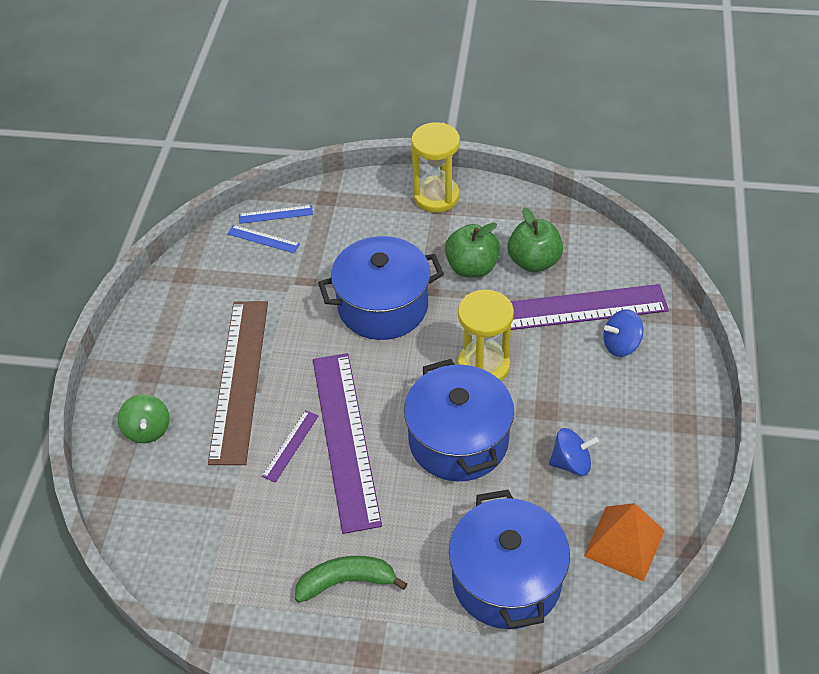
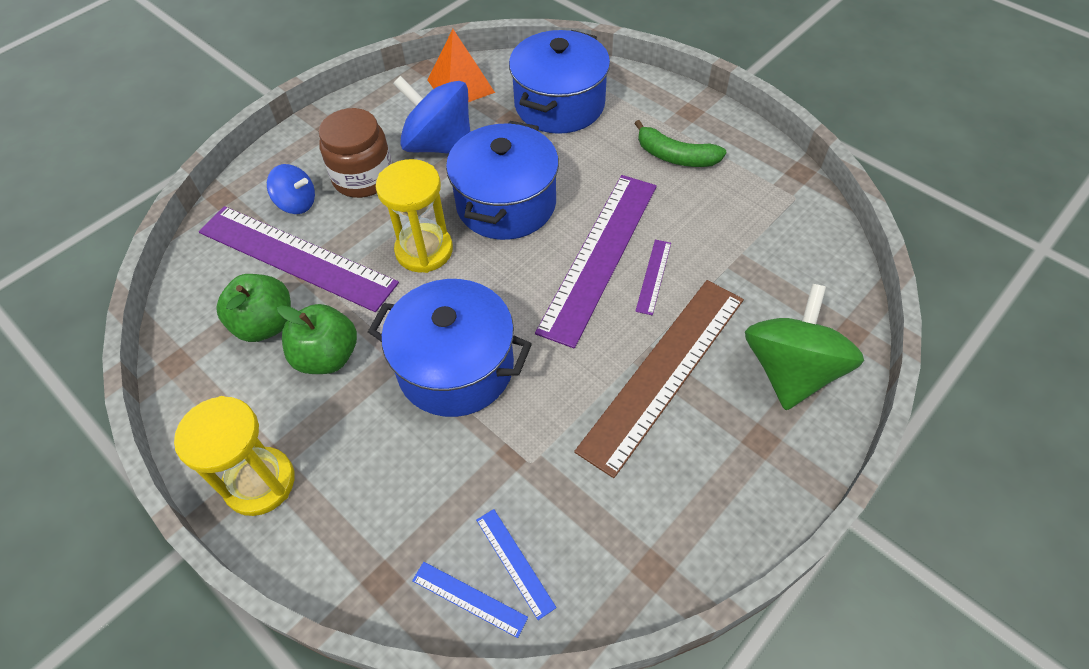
camera: 145 degrees left, 5 degrees up
green spinning top [118,394,170,443] -> green spinning top [745,284,864,410], size x1.84
purple ruler [262,410,319,483] -> purple ruler turned 45 degrees counterclockwise [635,240,671,315]
blue spinning top [549,428,599,476] -> blue spinning top [393,76,470,154], size x1.84
none -> brown jar [319,108,392,198]

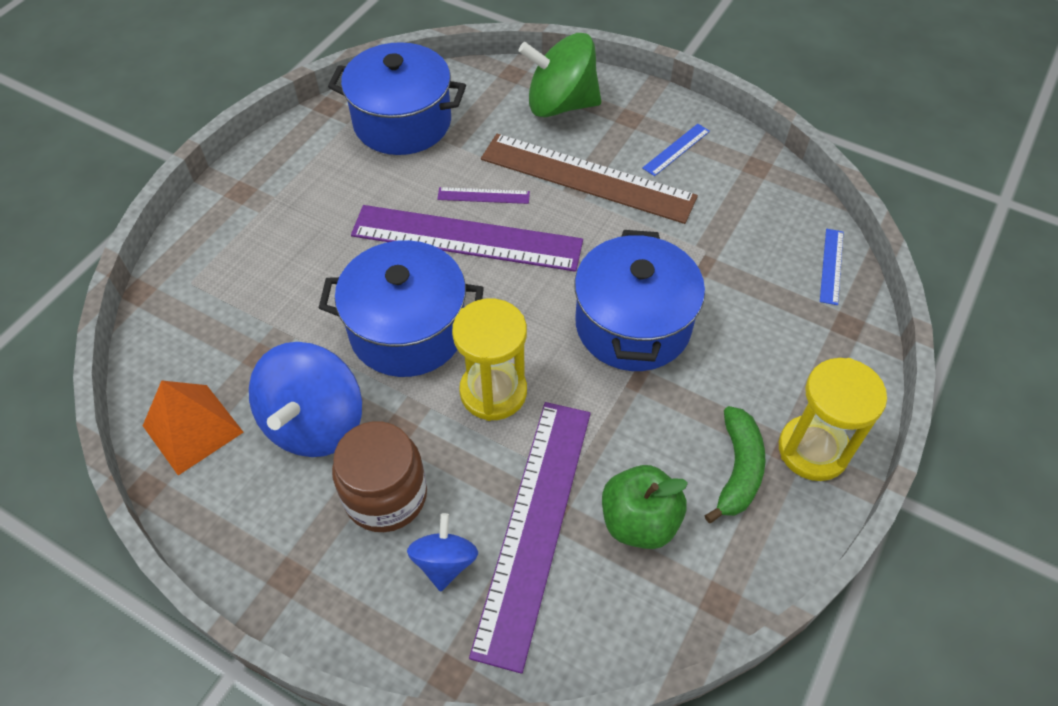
camera: 105 degrees left, 0 degrees up
green apple [277,304,357,374] -> none
blue ruler [476,509,556,620] -> blue ruler moved to [642,124,710,176]
blue pot [509,30,610,134] -> blue pot moved to [328,42,466,155]
green banana [634,120,726,167] -> green banana moved to [705,406,765,523]

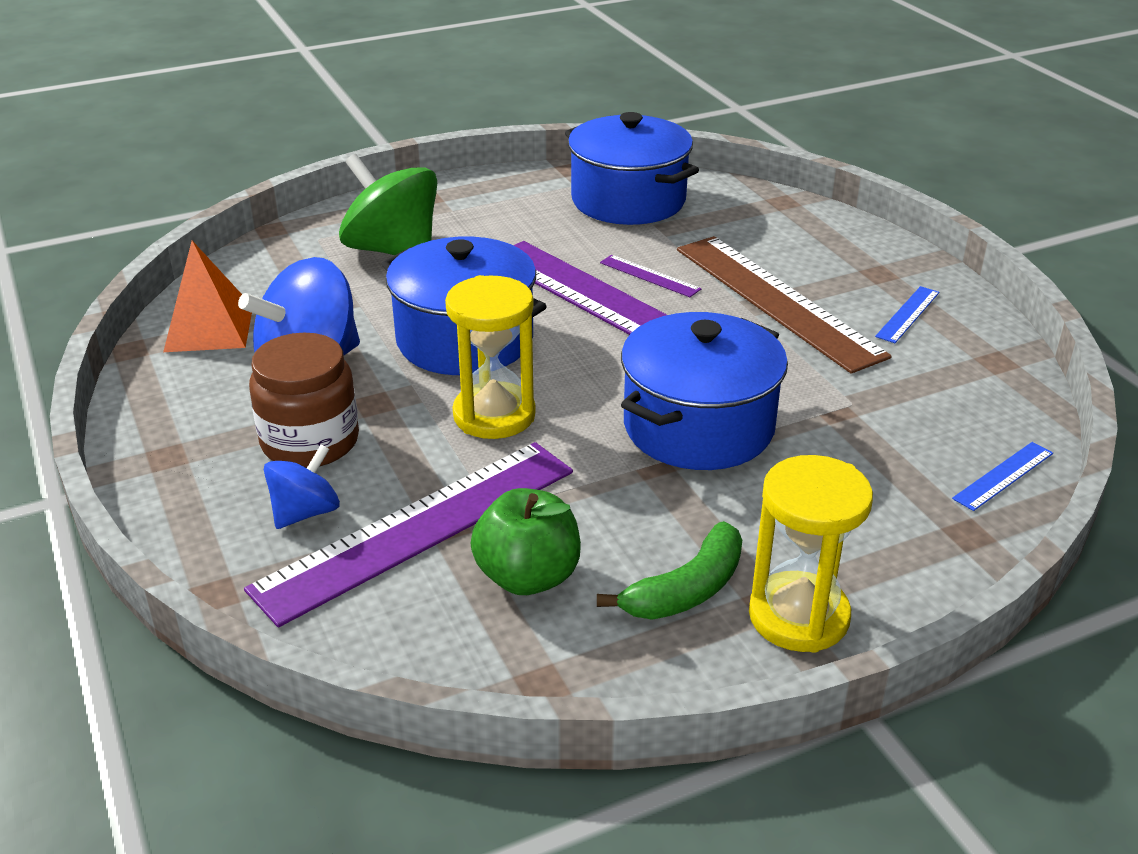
camera: 35 degrees right, 20 degrees down
green spinning top [518,33,601,118] -> green spinning top moved to [339,154,437,255]
blue ruler [642,124,710,176] -> blue ruler turned 45 degrees counterclockwise [875,286,939,343]

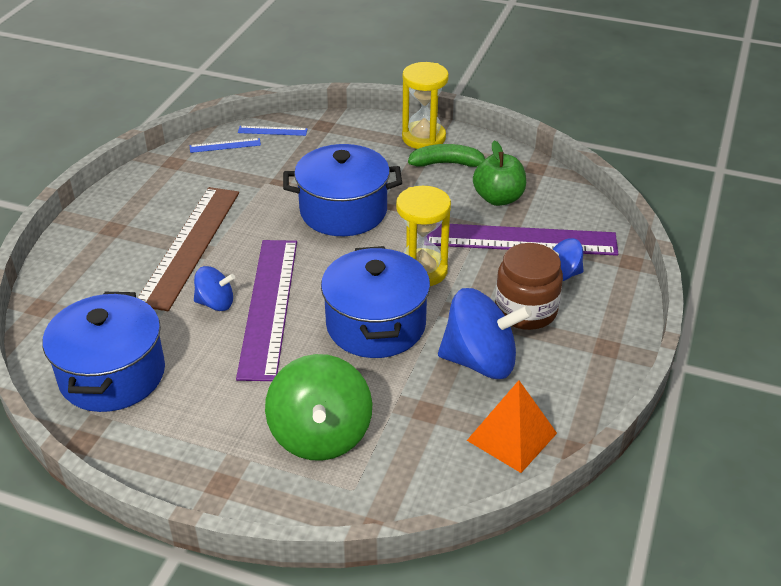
camera: 135 degrees left, 5 degrees up
purple ruler [600,255,701,297] -> blue spinning top [194,266,235,311]
blue ruler [875,286,939,343] -> blue ruler moved to [190,138,261,153]

